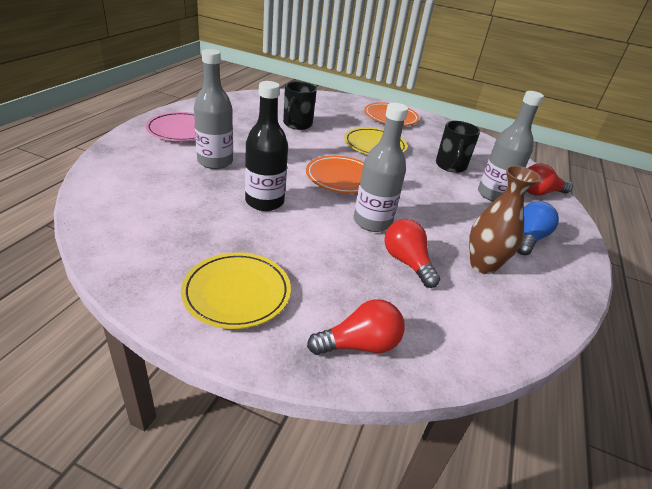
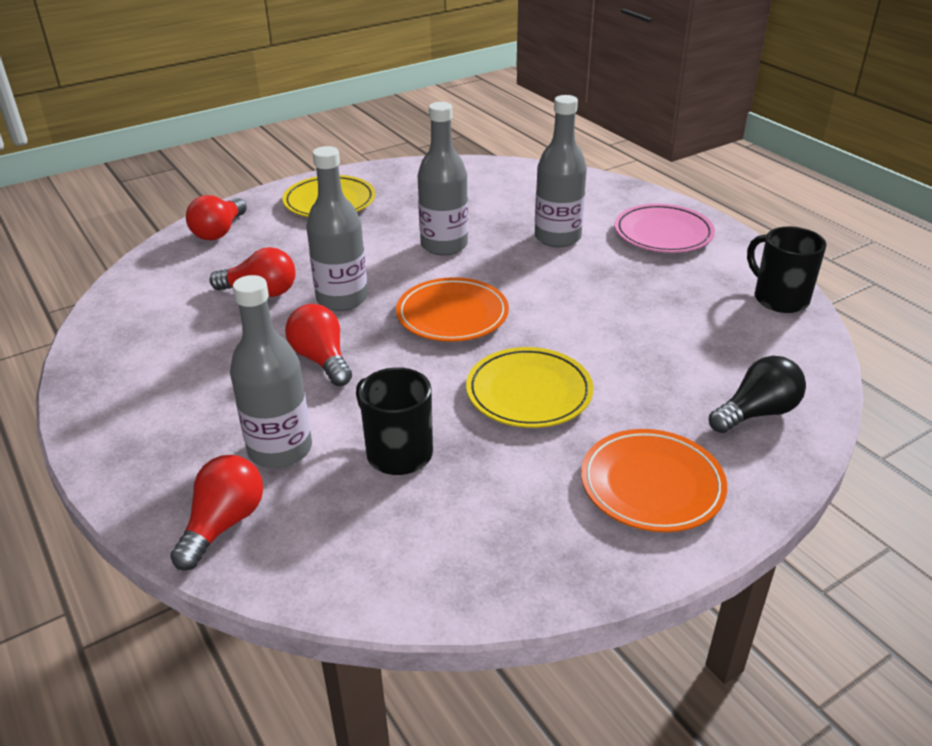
camera: 130 degrees right, 0 degrees up
black bottle [245,81,288,211] -> grey bottle [418,102,468,256]
black mug [283,82,317,130] -> black mug moved to [747,227,827,313]
brown vase [469,166,541,274] -> none
blue light bulb [517,201,559,255] -> none
none -> red light bulb [285,304,352,386]
none -> black light bulb [709,356,806,433]

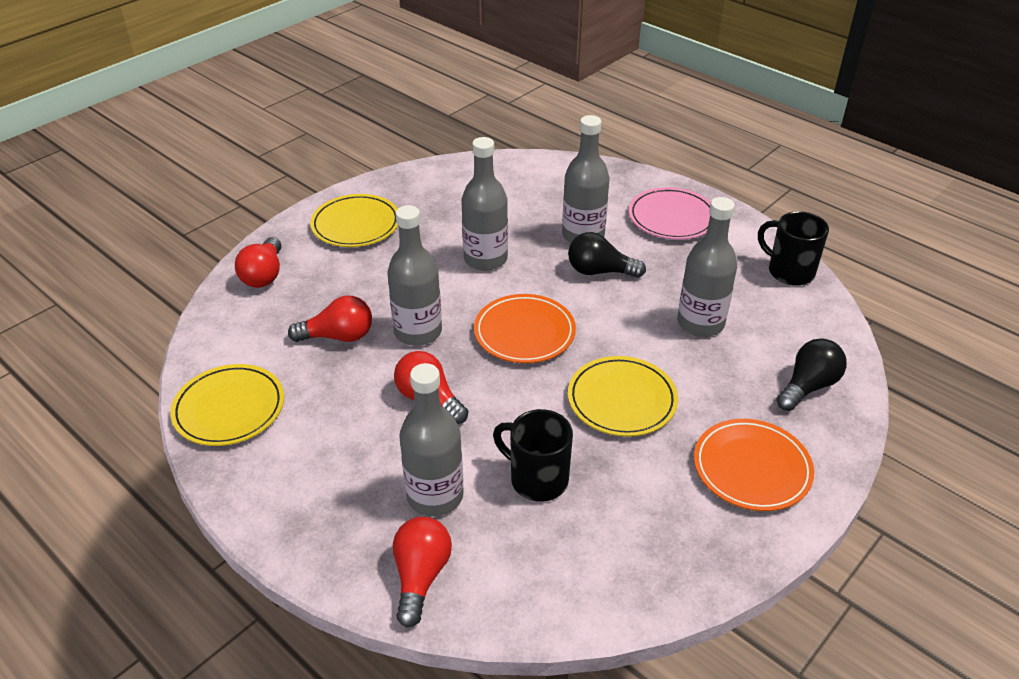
camera: 15 degrees left, 5 degrees up
none -> yellow plate [170,364,284,446]
none -> black light bulb [568,232,646,278]
none -> grey bottle [677,197,737,337]

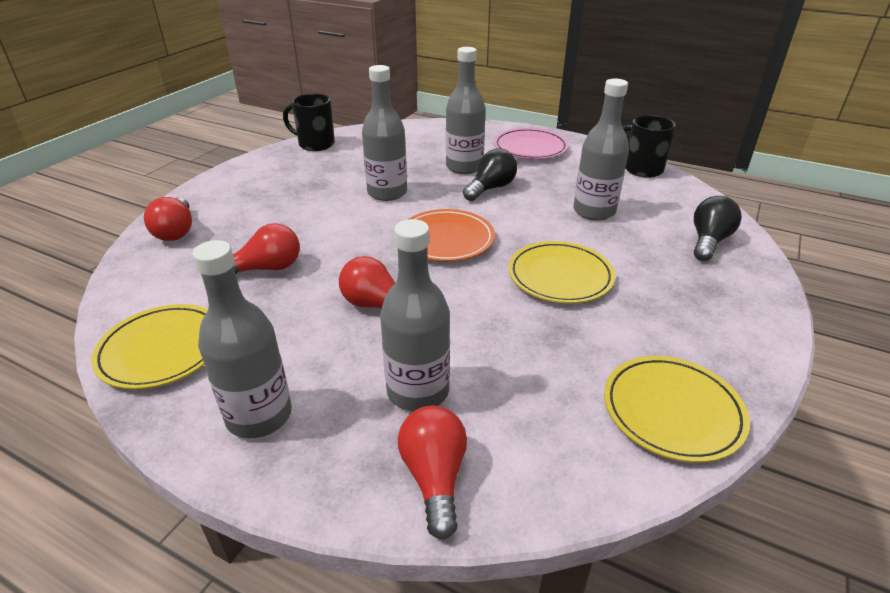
camera: 15 degrees left, 5 degrees down
yellow plate [310,194,398,247] -> yellow plate moved to [604,356,750,463]
grey bottle [387,205,442,346] -> grey bottle moved to [192,240,292,439]
black mug [493,409,573,502] -> black mug moved to [283,93,335,151]
black light bulb [568,232,646,278] -> black light bulb turned 135 degrees clockwise [463,148,517,201]
orange plate [694,419,814,511] -> none

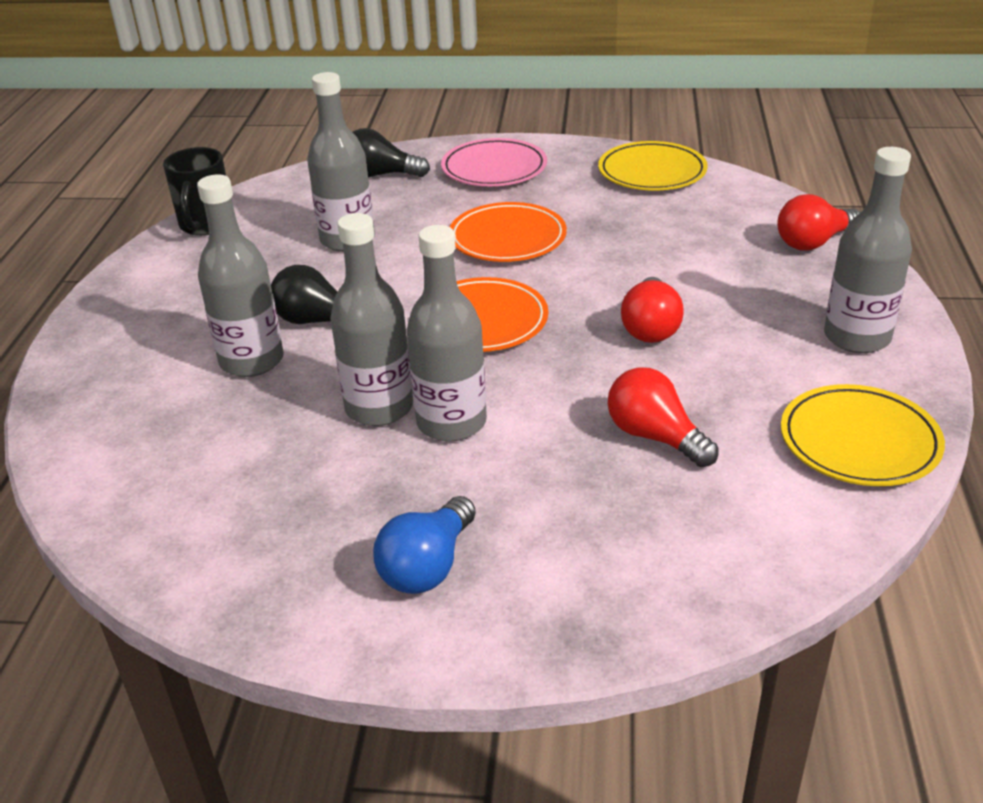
camera: 110 degrees left, 0 degrees up
red light bulb [144,197,192,241] -> none
black mug [283,93,335,151] -> none
grey bottle [380,219,450,411] -> grey bottle moved to [406,225,487,442]
pink plate [494,128,569,159] -> pink plate moved to [441,138,547,186]
yellow plate [508,241,615,303] -> orange plate [450,202,567,262]
none -> blue light bulb [373,496,476,594]

